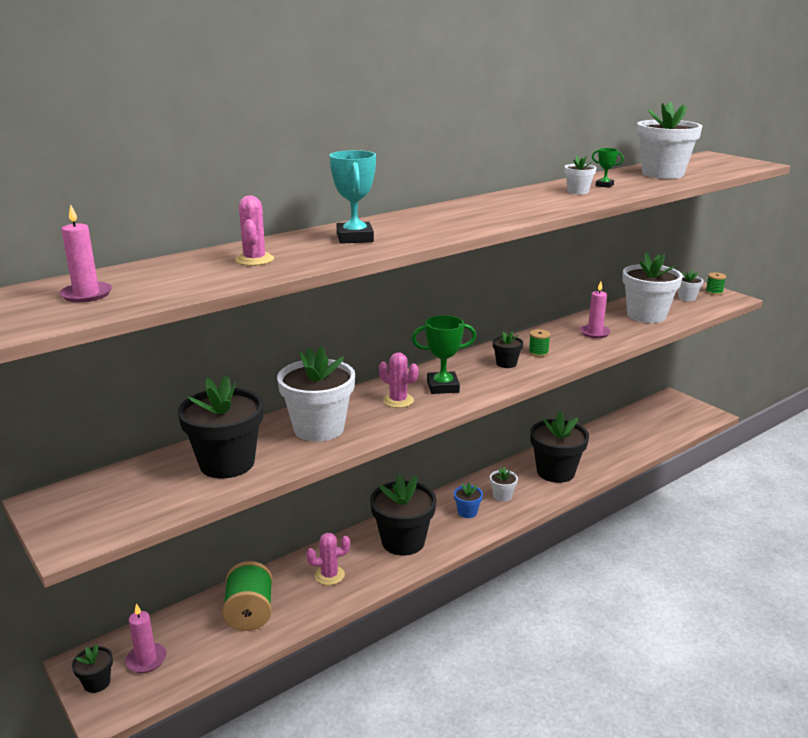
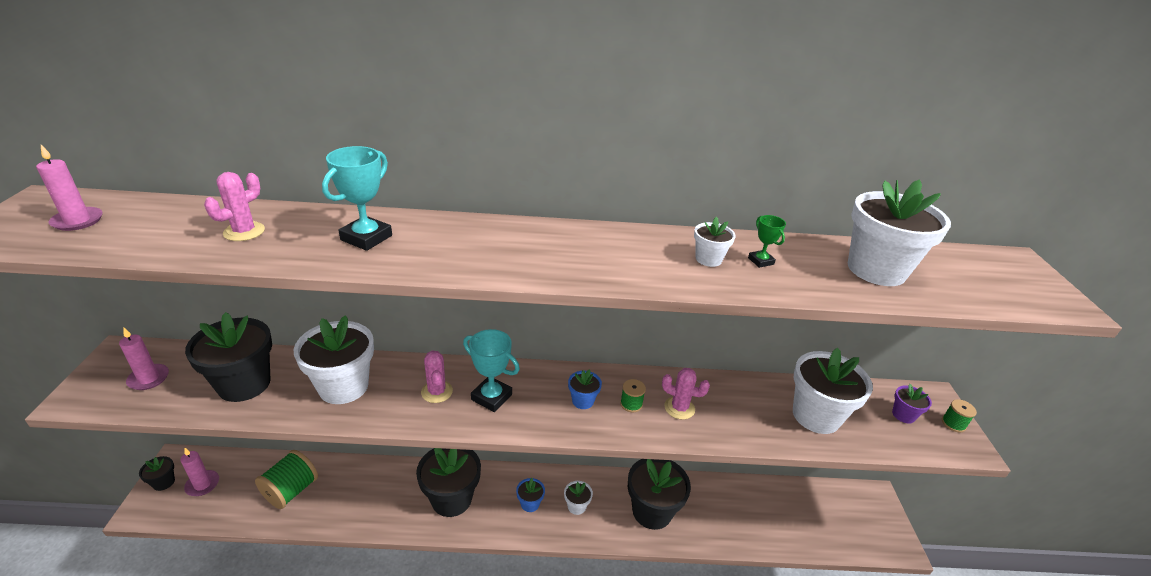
camera: 35 degrees right, 10 degrees up
pink cactus [306,533,350,585] -> pink cactus moved to [662,368,710,420]
green trophy [412,315,477,394] -> turquoise trophy [463,329,520,412]
black flower pot [493,331,523,368] -> blue flower pot [568,369,602,409]
pink candle [580,281,611,338] -> pink candle moved to [119,328,169,390]
white flower pot [678,270,704,301] -> purple flower pot [892,384,932,424]

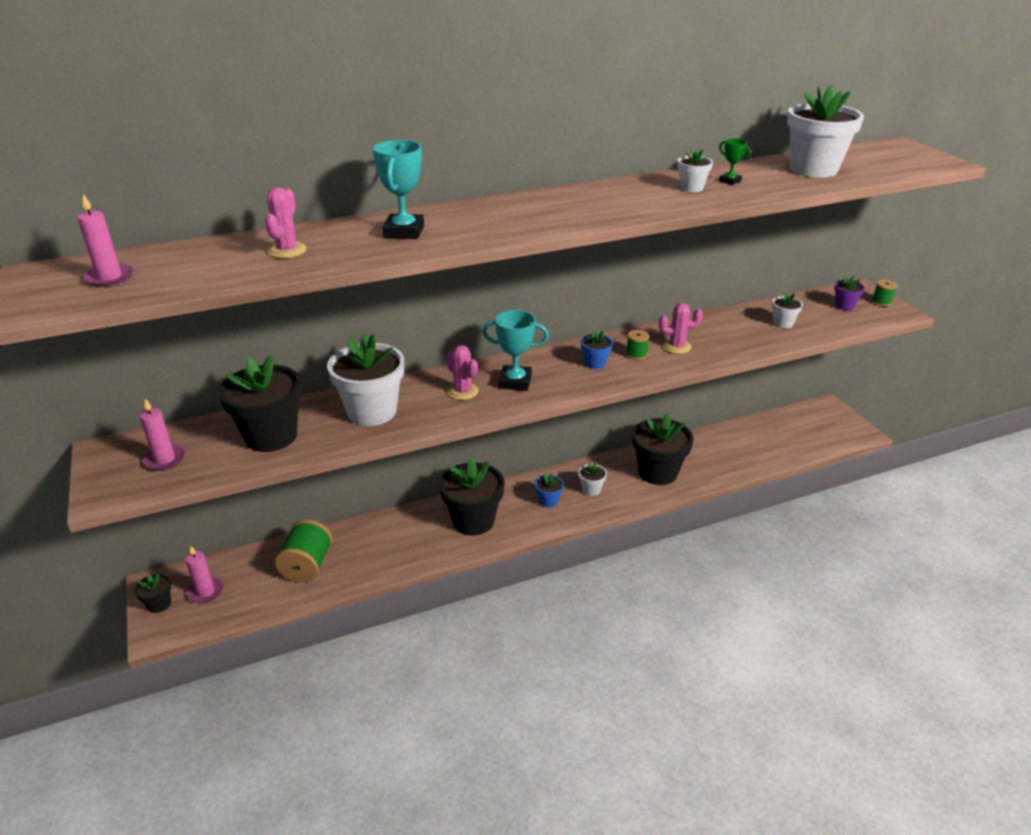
camera: 20 degrees left, 0 degrees up
white flower pot [793,348,873,434] -> white flower pot [772,292,803,328], size x0.47

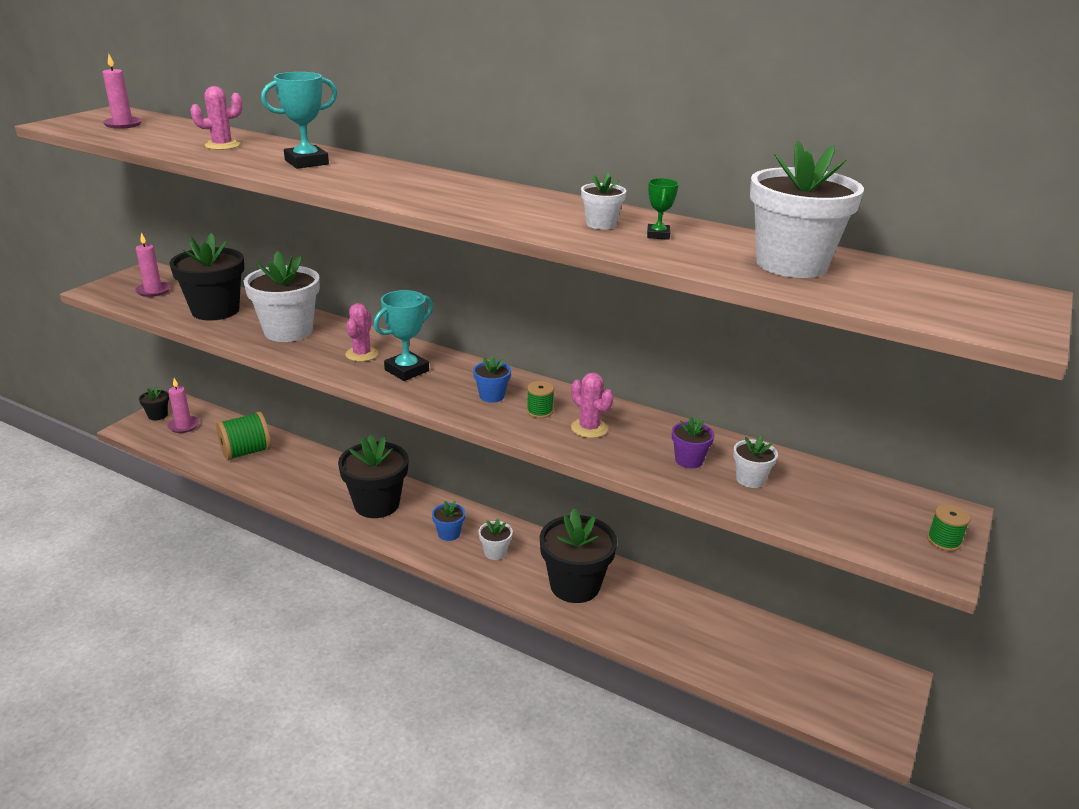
camera: 50 degrees right, 5 degrees down
turquoise trophy [482,310,549,391] -> turquoise trophy turned 75 degrees clockwise [374,290,433,381]
purple flower pot [834,276,865,311] -> purple flower pot moved to [672,417,714,468]

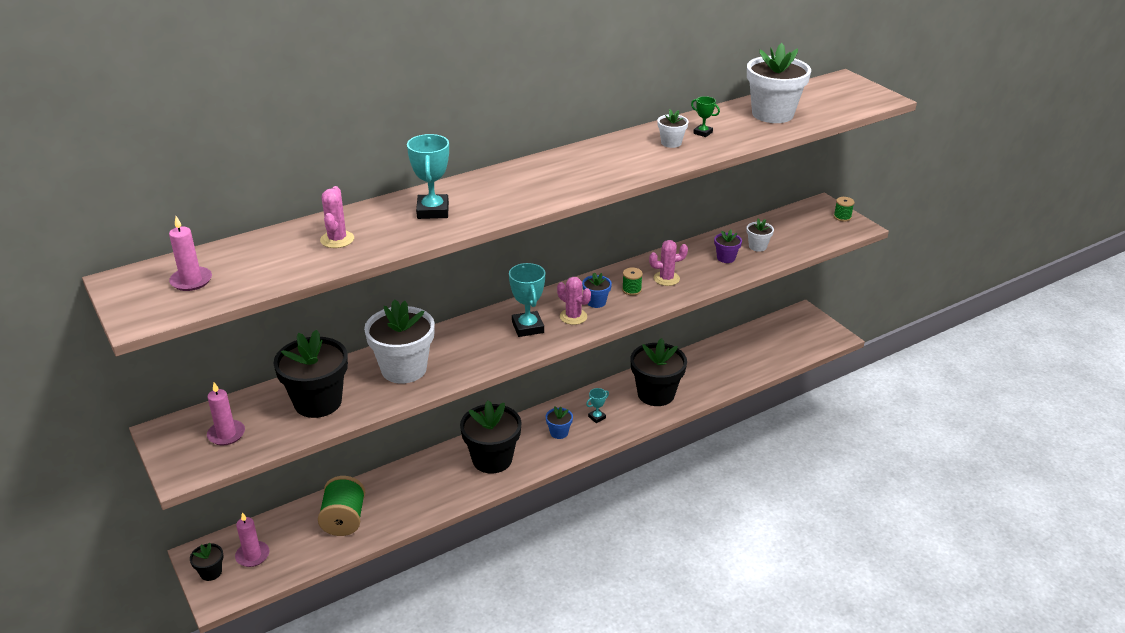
camera: 60 degrees left, 5 degrees up
pink cactus [345,303,378,362] -> pink cactus moved to [557,277,591,325]
white flower pot [478,519,513,560] -> turquoise trophy [586,388,609,423]

